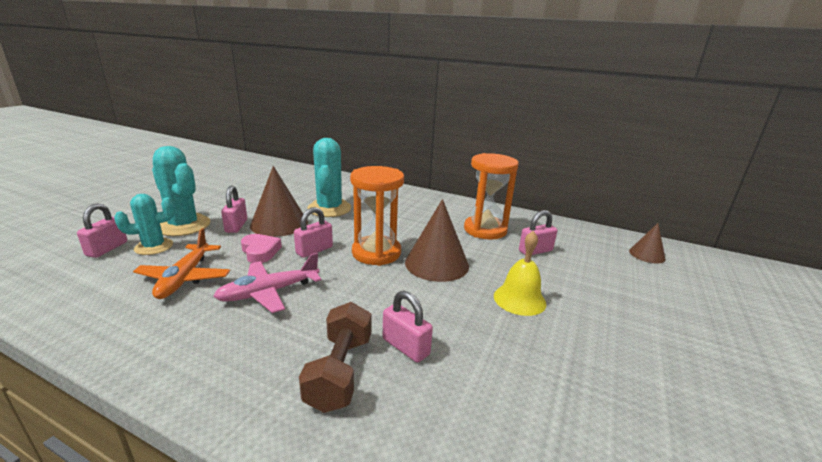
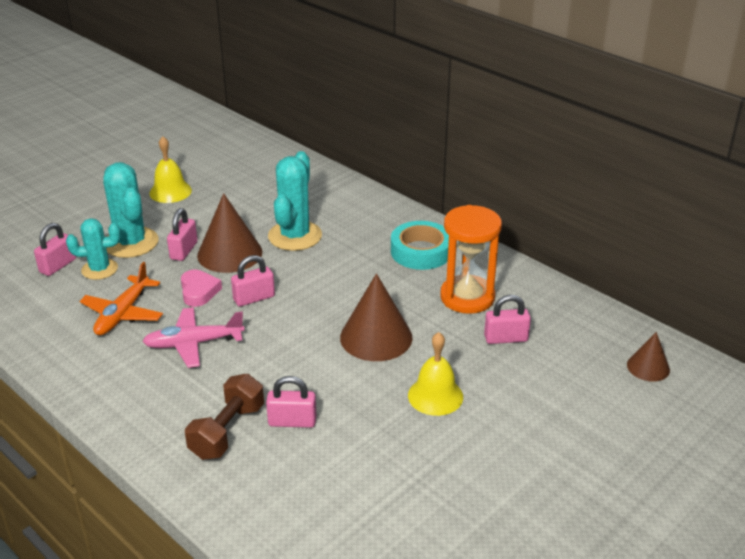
camera: 20 degrees right, 10 degrees up
orange hourglass [350,166,404,266] -> none
pink padlock [383,291,433,363] -> pink padlock turned 60 degrees counterclockwise [266,376,317,428]
none -> yellow bell [149,136,192,203]
none -> turquoise tape [391,221,449,270]

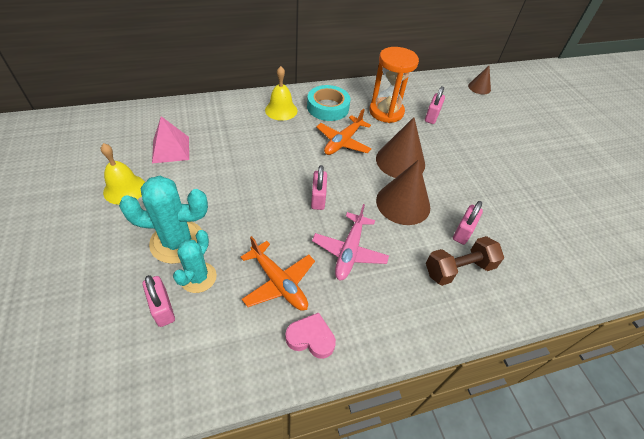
camera: 65 degrees left, 15 degrees up
pink padlock [167,208,198,261] -> none
pink heart [181,270,222,307] -> pink heart moved to [285,313,336,359]
brown dumbbell [185,374,264,460] -> brown dumbbell turned 75 degrees counterclockwise [426,236,504,286]
brown cone [197,193,262,273] -> brown cone moved to [376,160,430,225]
turquoise cactus [268,151,322,251] -> none
yellow bell [408,332,463,416] -> yellow bell moved to [265,66,297,121]
none -> pink pyramid [152,116,189,163]
none -> orange plane [316,108,372,155]

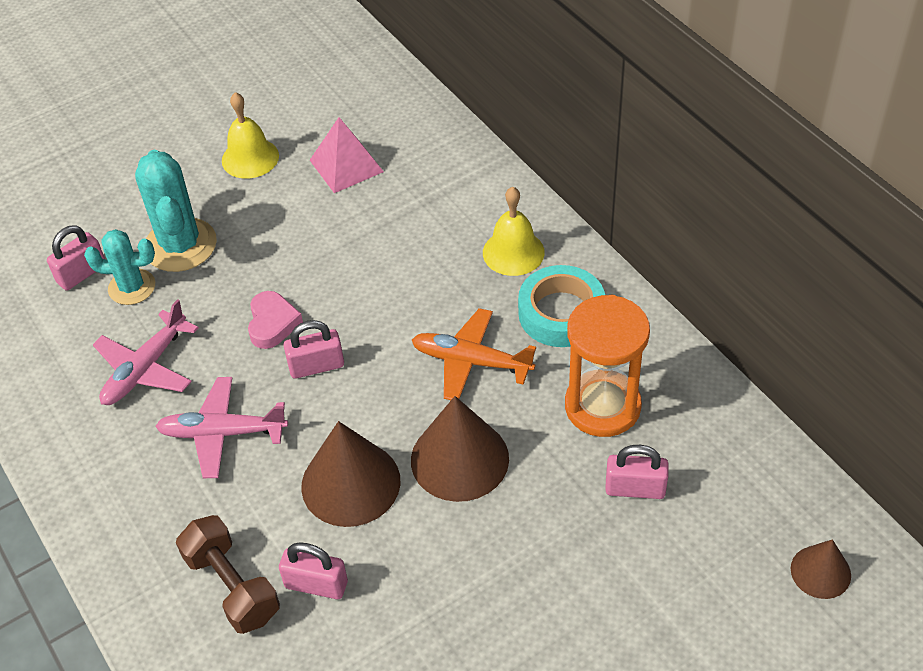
camera: 80 degrees right, 0 degrees up
orange plane [240,236,315,310] -> pink plane [93,299,199,405]
pink heart [285,313,336,359] -> pink heart moved to [248,291,303,349]

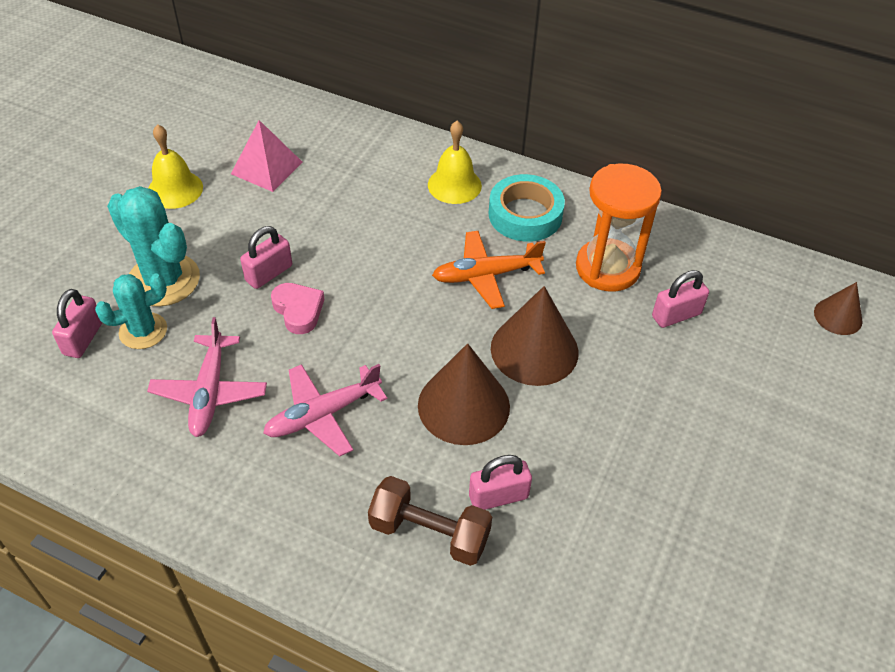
camera: 35 degrees left, 0 degrees up
pink padlock [283,320,344,379] -> pink padlock moved to [240,226,292,289]

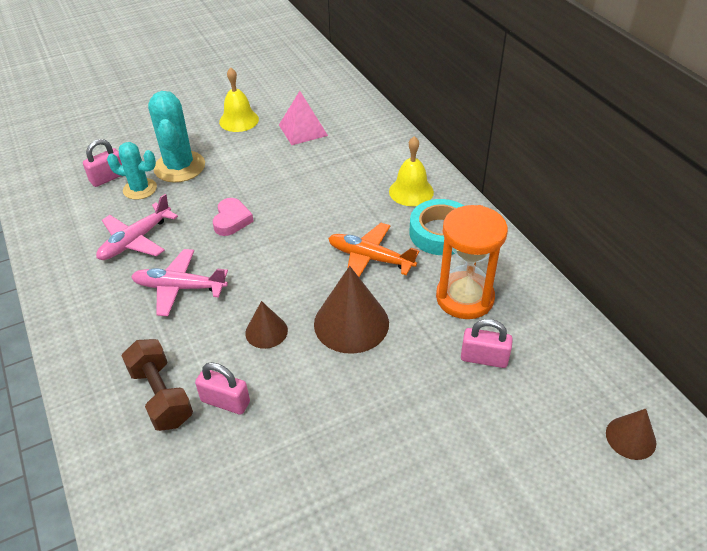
camera: 40 degrees right, 5 degrees down
pink padlock [240,226,292,289] -> none
brown cone [418,343,510,445] -> brown cone [245,301,288,349], size x0.56

